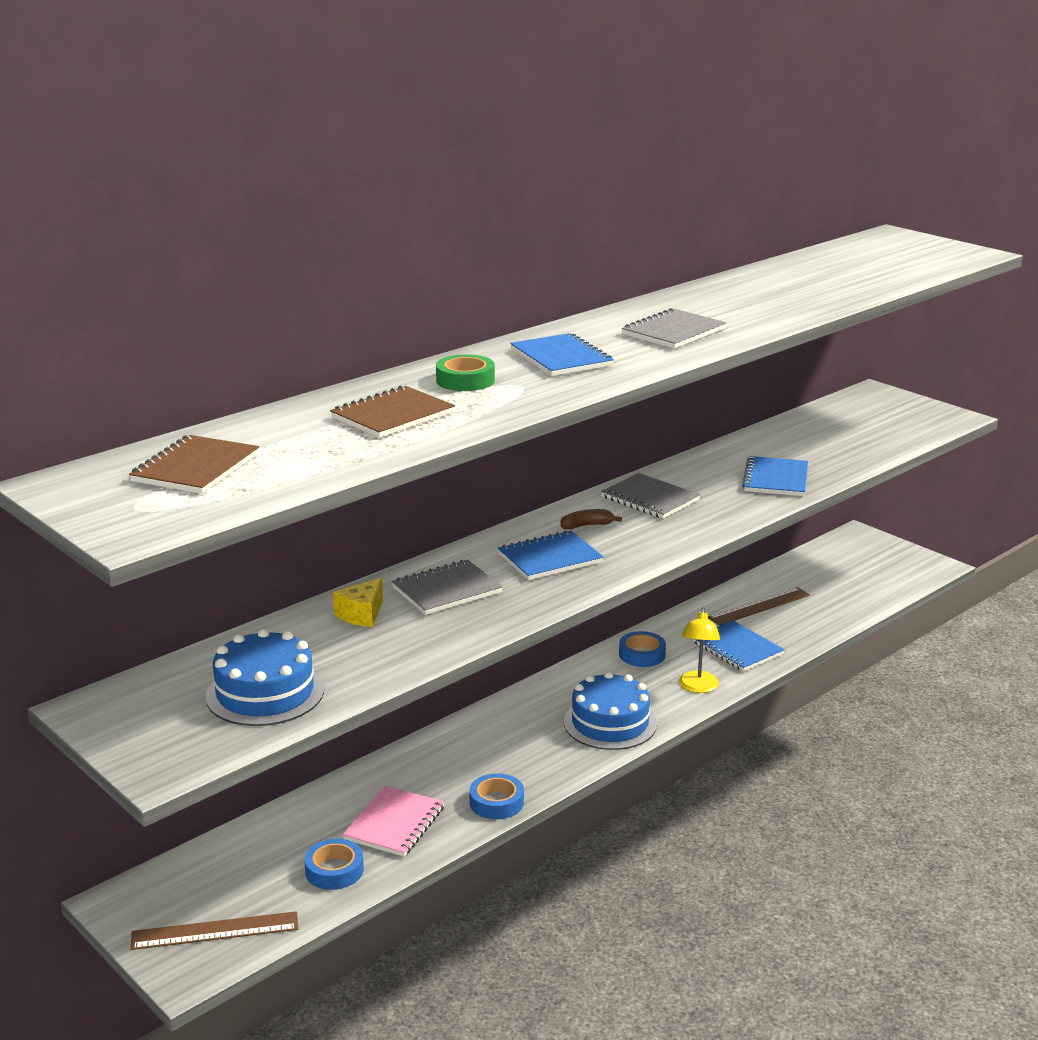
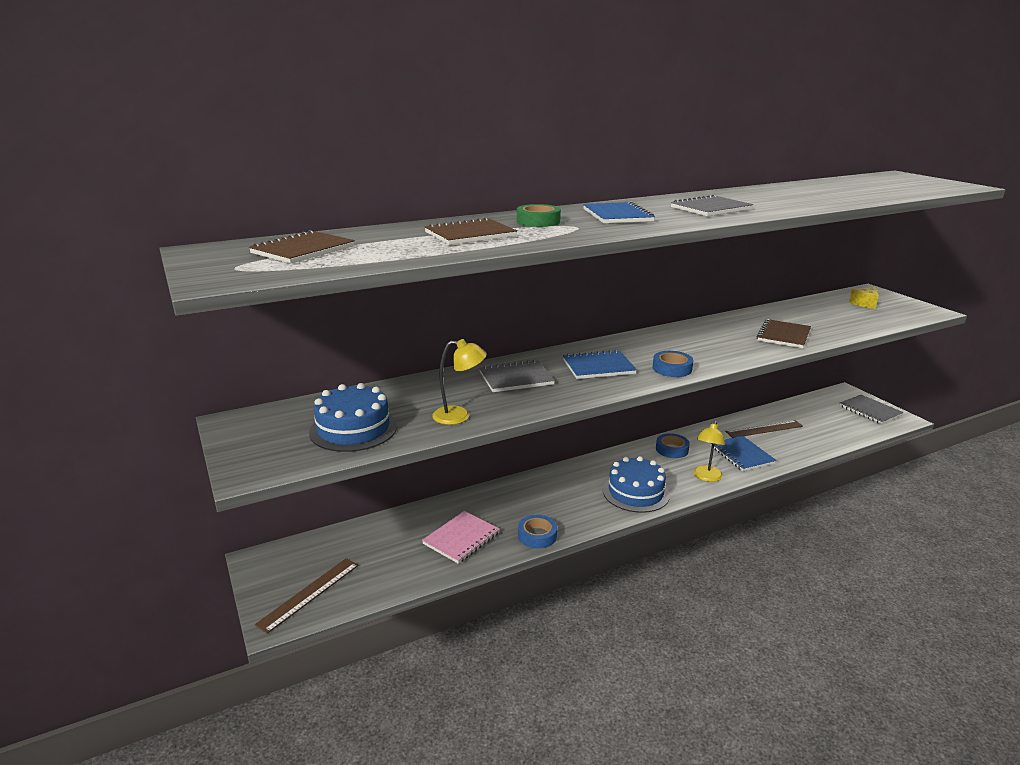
camera: 15 degrees right, 0 degrees up
brown ruler [130,911,298,950] -> brown ruler turned 60 degrees counterclockwise [255,558,359,634]
blue tape [304,839,364,890] -> blue tape moved to [653,351,693,377]
yellow cheese [333,578,383,627] -> yellow cheese moved to [849,286,879,309]
brown banana [560,509,622,529] -> none
grey notebook [601,473,700,519] -> grey notebook moved to [839,395,904,424]
blue notebook [742,456,808,496] -> brown notebook [757,319,811,348]
none -> yellow lamp [432,339,487,425]

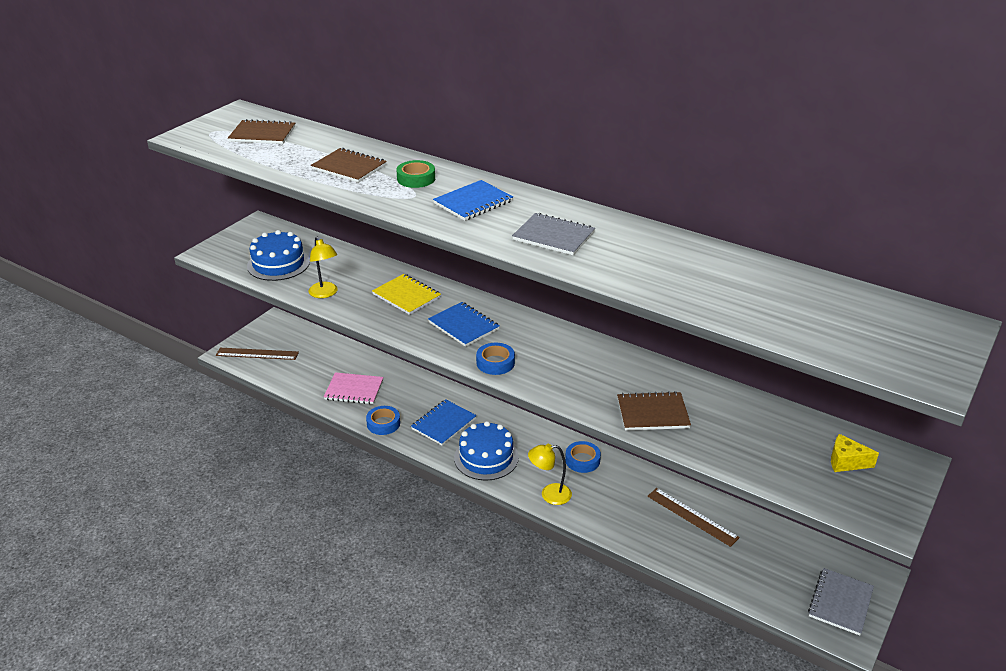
camera: 60 degrees right, 10 degrees up
grey notebook [479,360,555,392] -> yellow notebook [372,274,441,315]
blue notebook [711,436,777,471] -> blue notebook moved to [411,399,477,445]

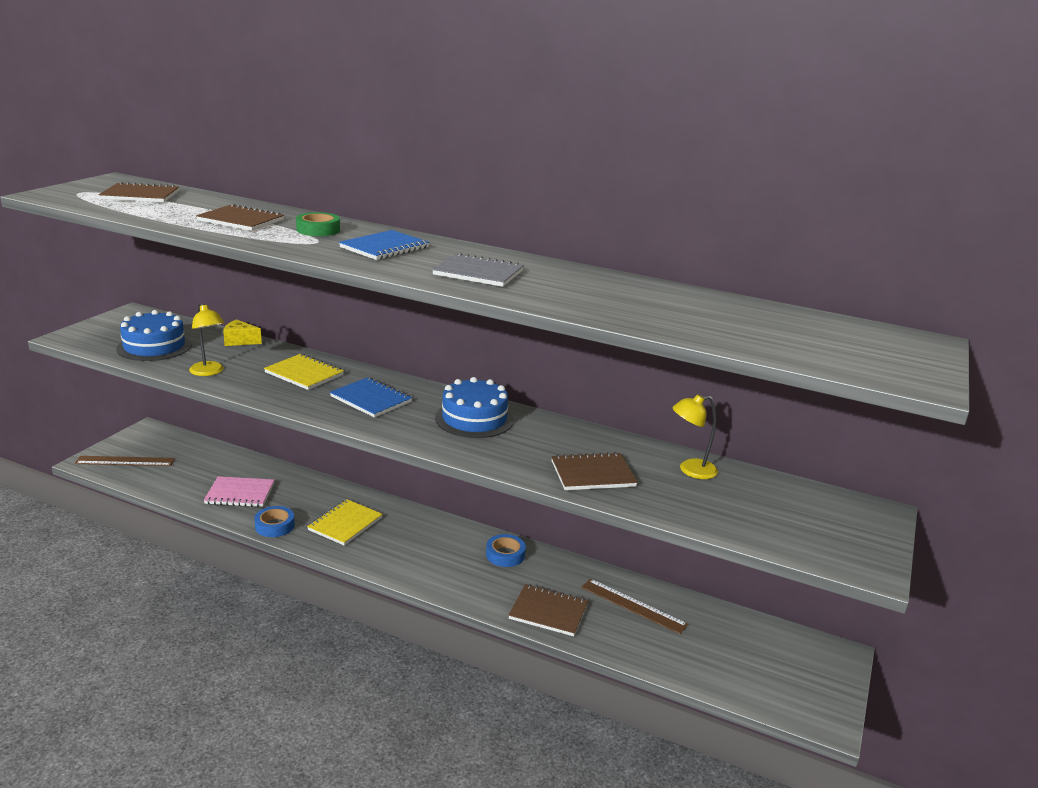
camera: 10 degrees left, 10 degrees down
blue notebook [411,399,477,445] -> yellow notebook [307,499,383,545]
blue cake [454,421,519,480] -> blue cake moved to [435,377,514,438]
blue tape [476,343,515,375] -> none
yellow lamp [528,444,572,505] -> yellow lamp moved to [672,394,718,479]
grey notebook [808,568,874,635] -> none
yellow cheese [831,434,879,472] -> yellow cheese moved to [223,319,262,346]
none -> brown notebook [509,584,588,636]

